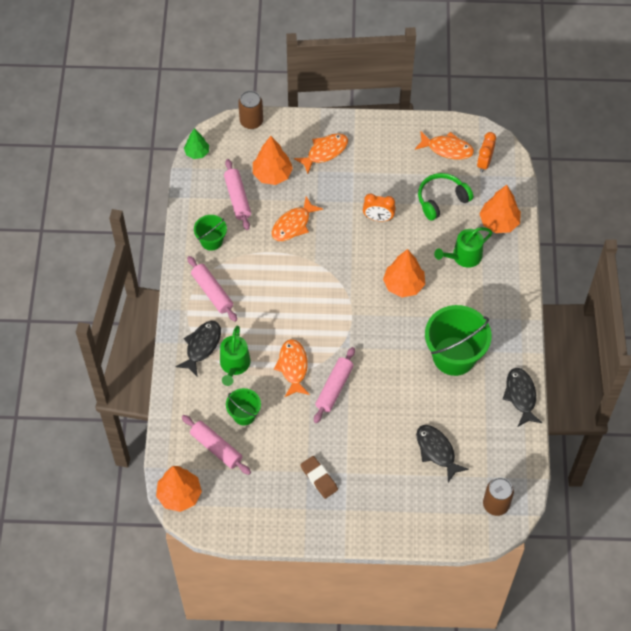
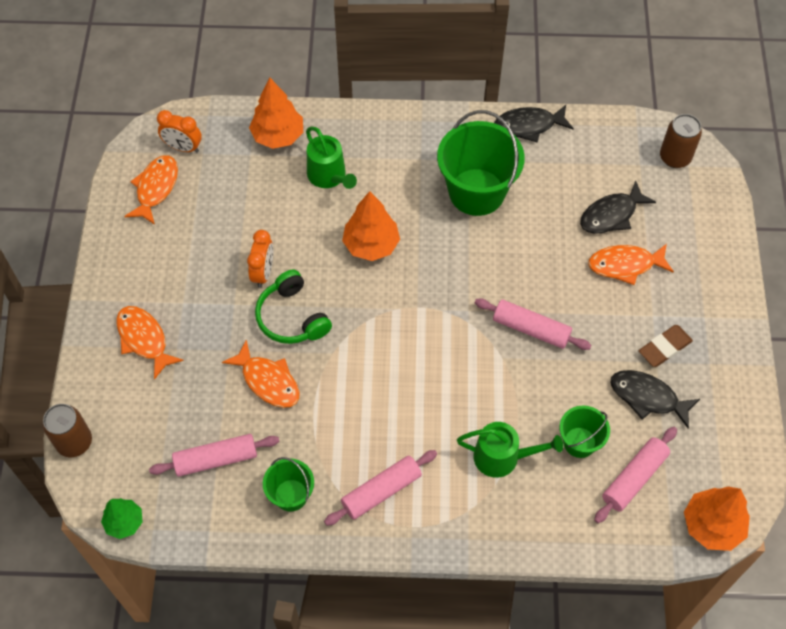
camera: 90 degrees left, 0 degrees up
black fish [175,321,221,377] -> black fish moved to [611,370,700,429]
orange tree [253,136,293,185] -> none
orange fish [274,339,310,397] -> orange fish moved to [588,244,674,285]
green headphones [418,173,473,221] -> green headphones moved to [255,270,332,344]

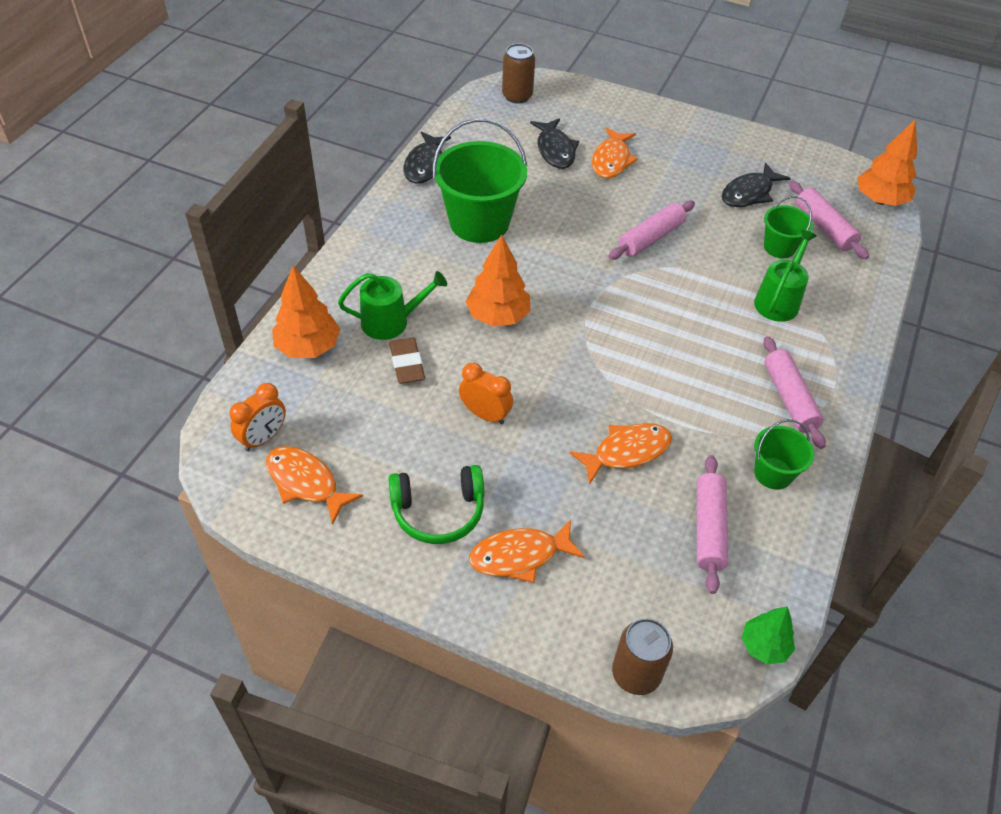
camera: 70 degrees left, 10 degrees down
green headphones [255,270,332,344] -> green headphones moved to [388,465,484,544]
brown eraser [639,325,693,367] -> brown eraser moved to [389,338,425,384]

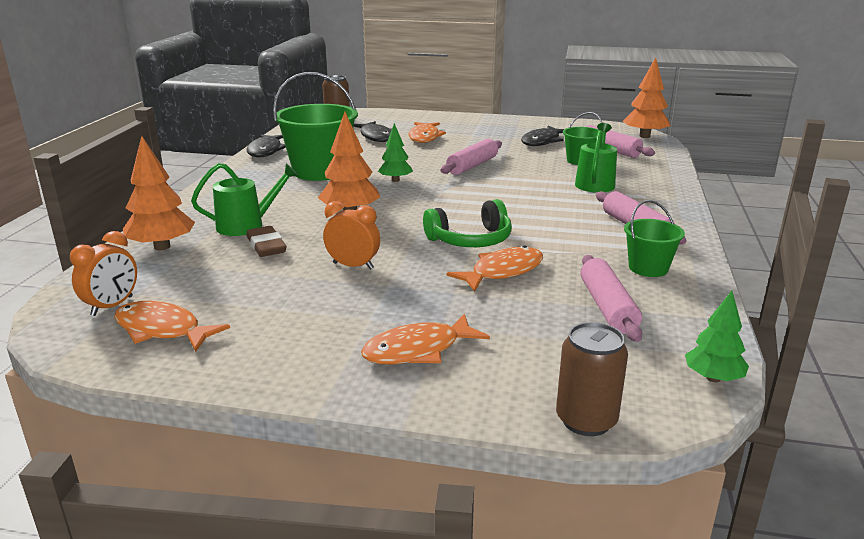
camera: 10 degrees left, 25 degrees down
green headphones [388,465,484,544] -> green headphones moved to [423,199,512,247]
none -> green tree [378,123,413,182]

